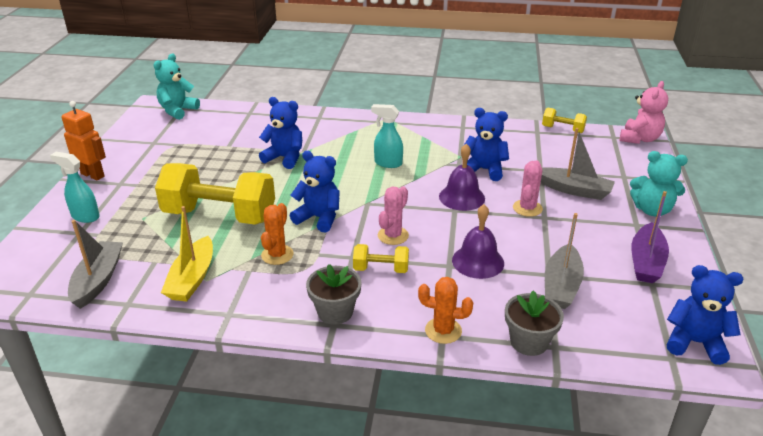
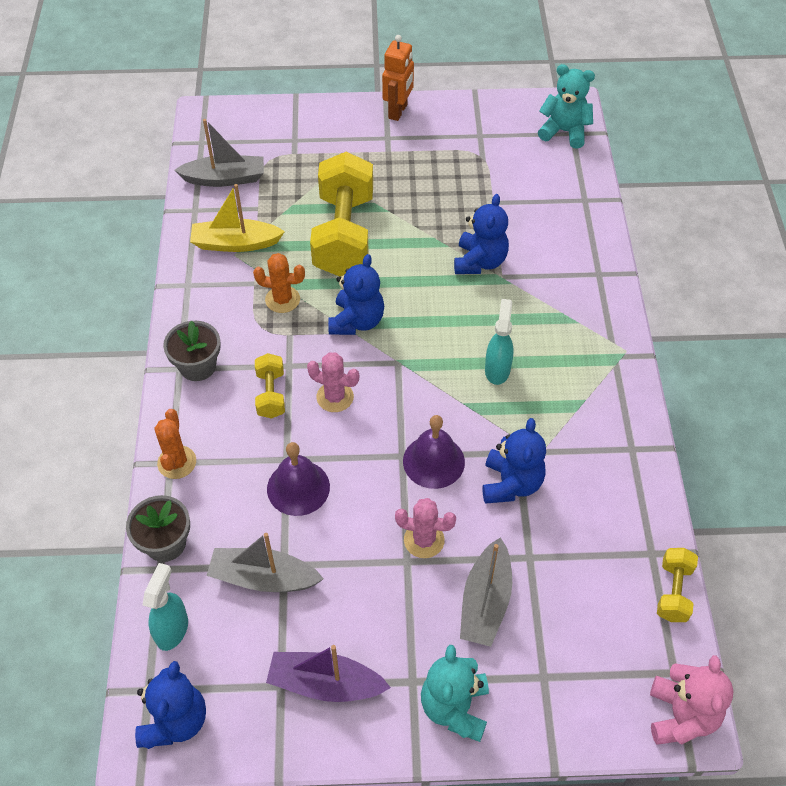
camera: 80 degrees right, 20 degrees up
turquoise spray bottle [50,152,100,223] -> turquoise spray bottle moved to [143,563,188,651]
pink teddy bear [620,81,668,144] -> pink teddy bear turned 105 degrees counterclockwise [650,655,733,745]

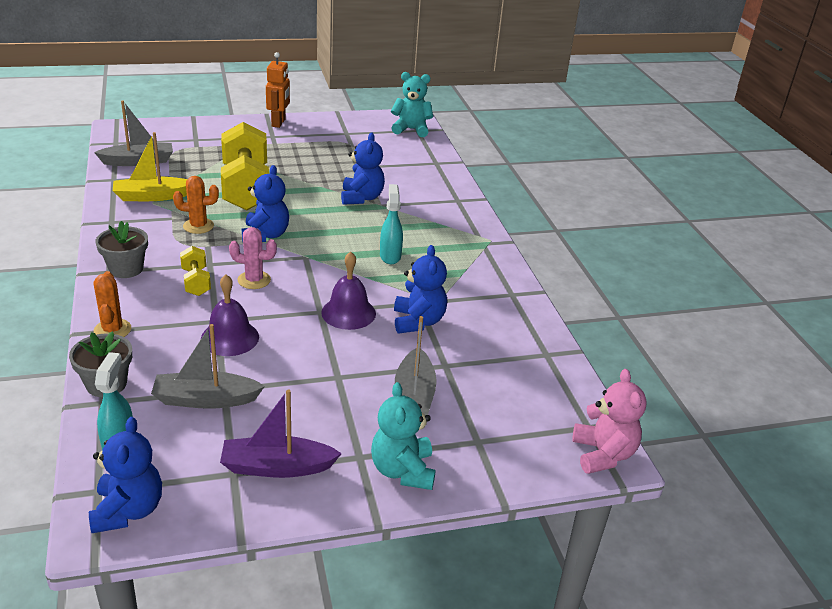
camera: 15 degrees left, 20 degrees down
pink cactus [395,498,456,558] -> none
yellow dumbbell [657,548,698,622] -> none

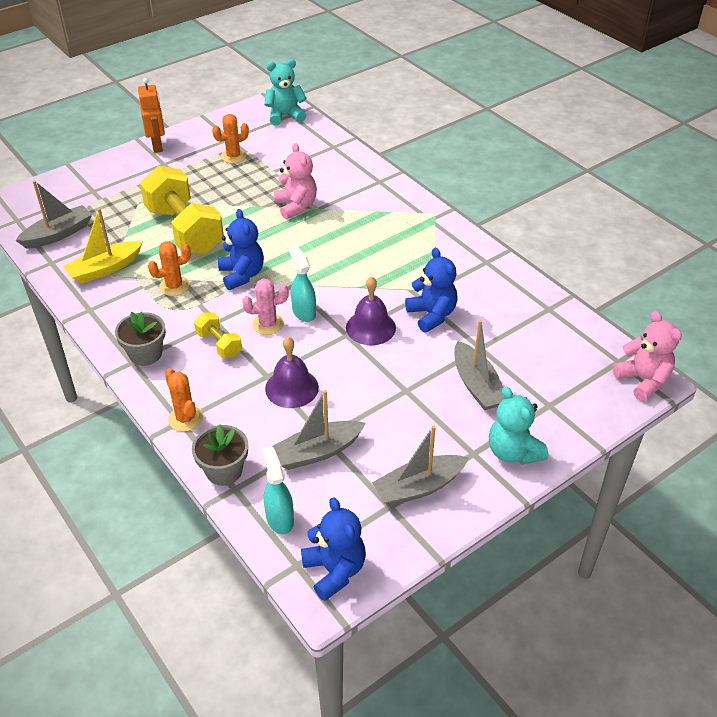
camera: 20 degrees left, 10 degrees up
purple boat [220,389,342,478] -> grey boat [372,425,469,506]
blue teddy bear [341,132,385,205] -> pink teddy bear [274,143,317,219]
turquoise spray bottle [380,184,403,264] -> turquoise spray bottle moved to [289,245,316,322]
none -> orange cactus [212,114,249,163]

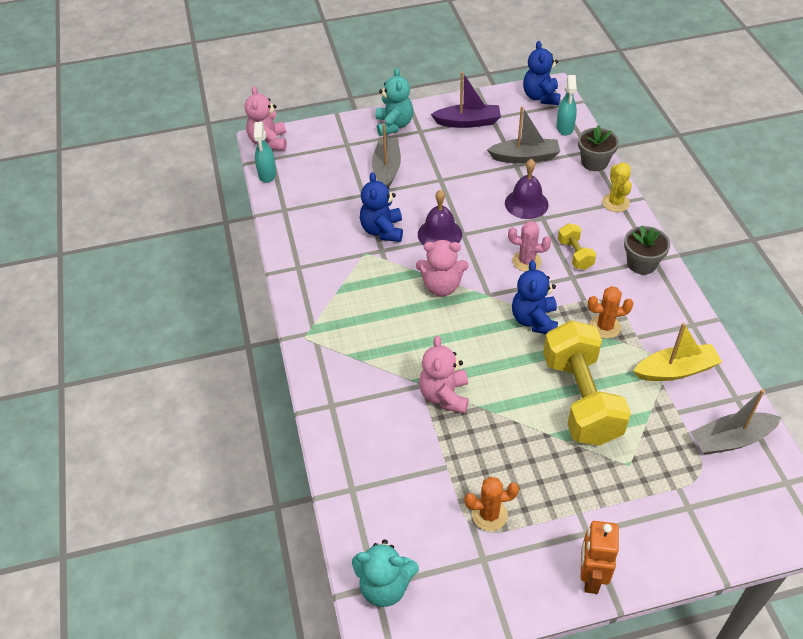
camera: 155 degrees left, 5 degrees up
orange cactus [165,368,203,432] -> yellow cactus [602,162,632,212]
turquoise spray bottle [289,245,316,322] -> turquoise spray bottle moved to [254,122,276,183]
grey boat [372,425,469,506] -> purple boat [431,72,501,128]
none -> pink teddy bear [416,240,468,296]

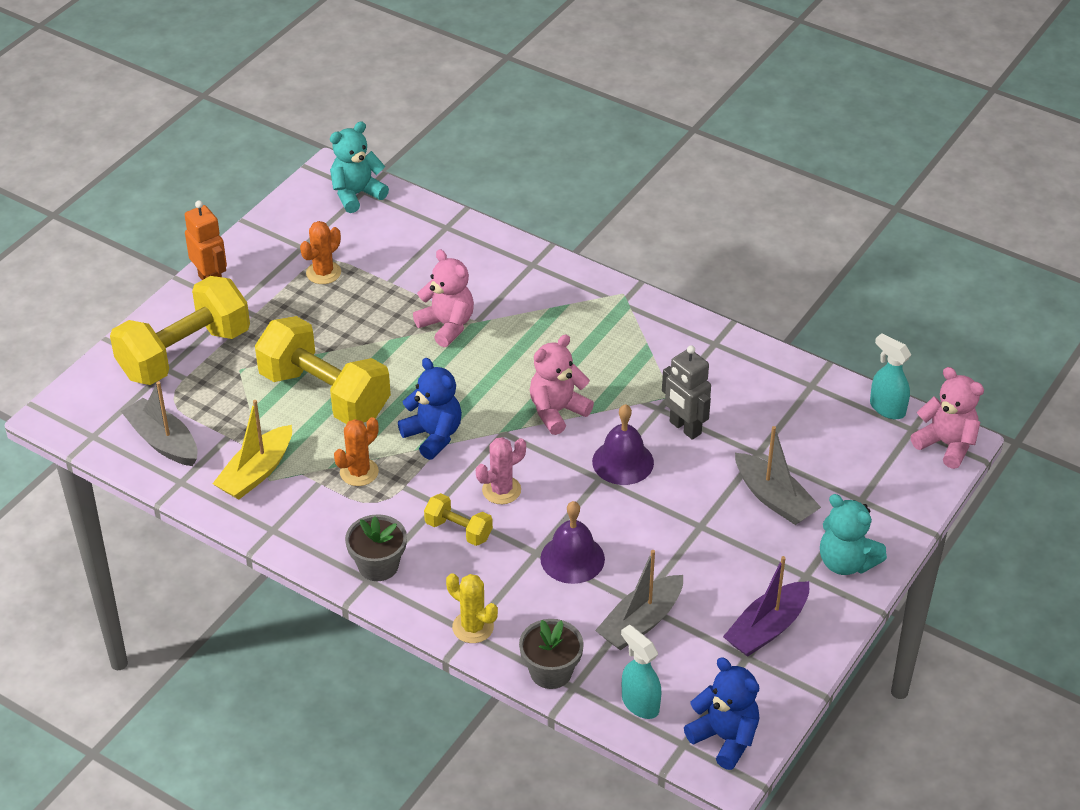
camera: 135 degrees right, 5 degrees down
blue teddy bear [360,172,403,242] -> grey robot [662,345,711,440]
grey boat [691,389,781,455] -> grey boat turned 75 degrees counterclockwise [121,381,198,466]
none -> yellow dumbbell [110,276,250,385]

